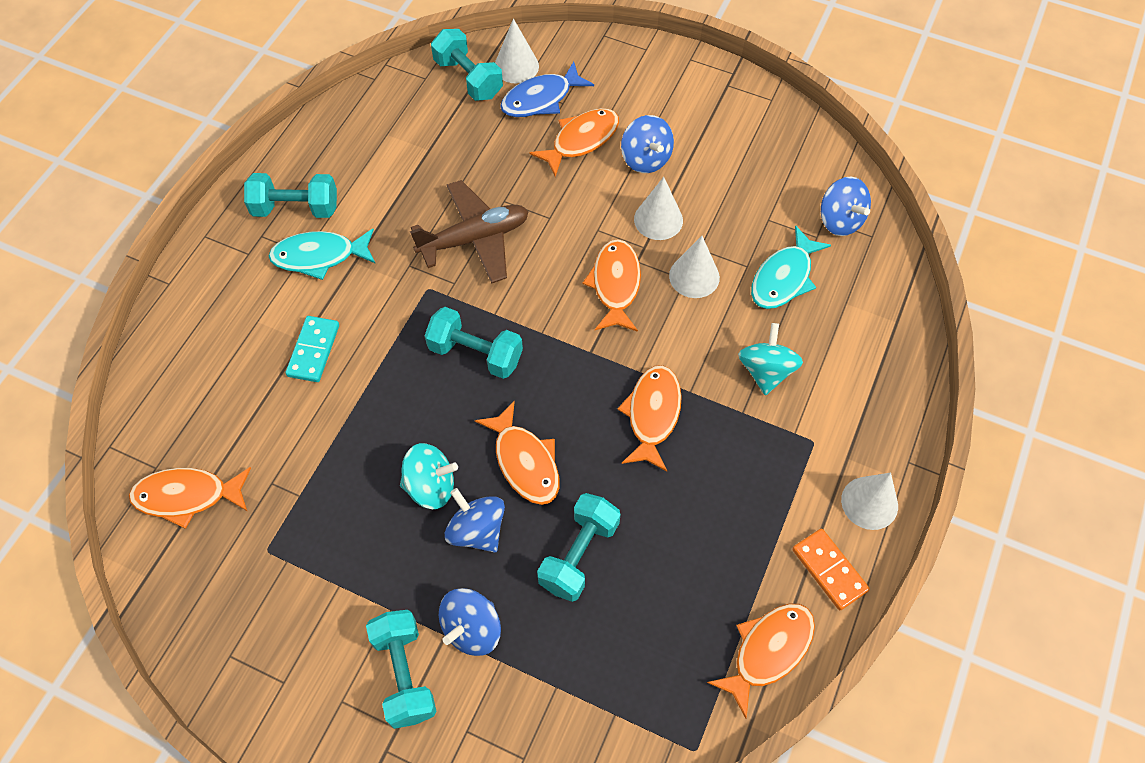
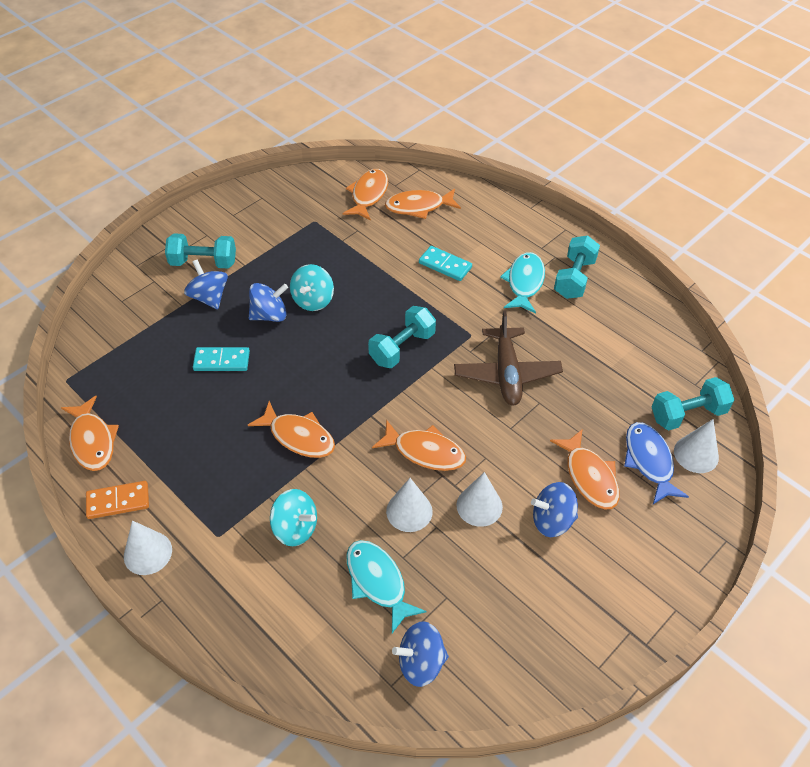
camera: 110 degrees right, 10 degrees down
orange fish [475,401,559,505] -> orange fish moved to [385,188,461,219]
turquoise dumbbell [537,493,621,602] -> turquoise domino [193,347,250,371]

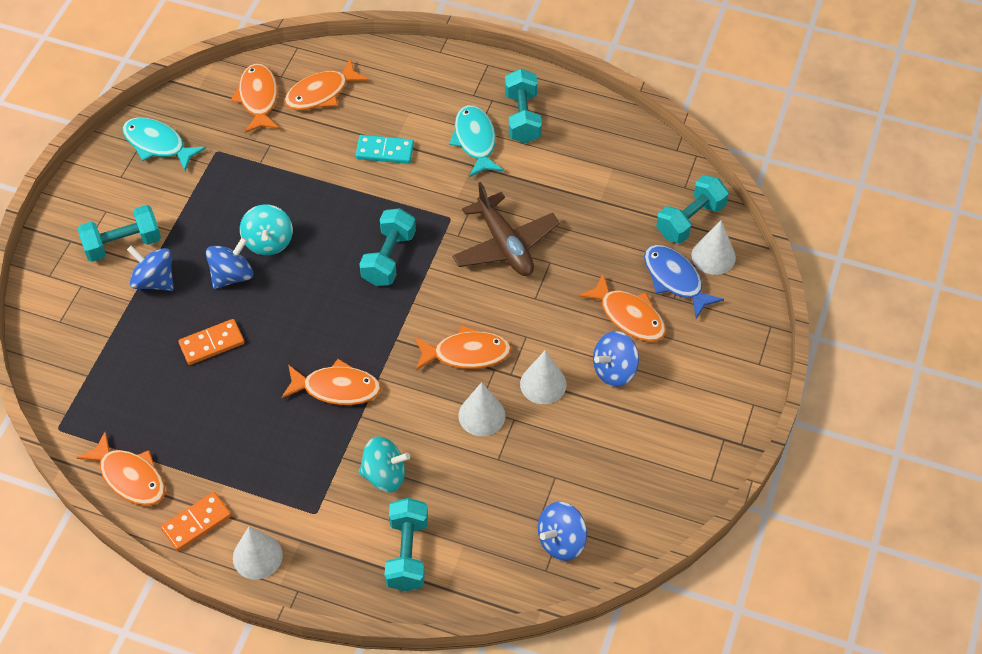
camera: 25 degrees left, 5 degrees up
turquoise domino [193,347,250,371] -> orange domino [178,319,245,365]
turquoise fish [346,540,427,633] -> turquoise fish moved to [122,117,206,171]
none -> turquoise dumbbell [385,498,428,591]

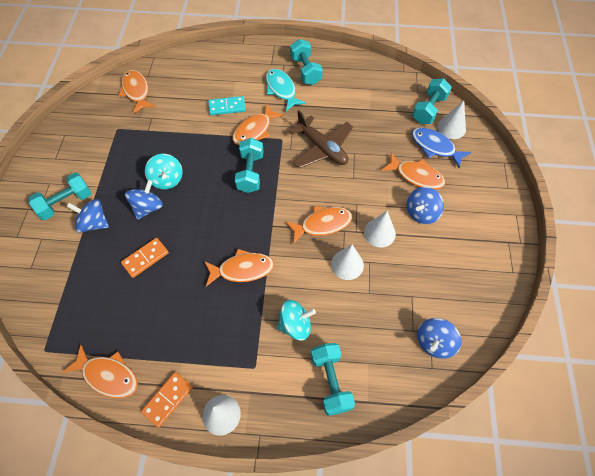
camera: 15 degrees left, 5 degrees up
turquoise fish [122,117,206,171] -> none
orange fish [284,58,369,110] -> orange fish moved to [232,103,284,145]

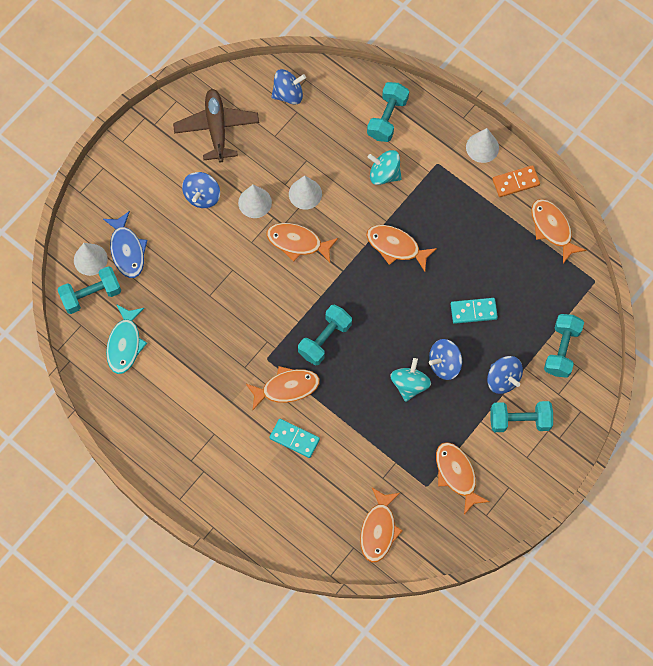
camera: 145 degrees left, 10 degrees up
orange domino [121,238,169,278] -> turquoise domino [451,298,498,324]
turquoise fish [266,69,306,111] -> turquoise fish moved to [106,304,147,374]
brown plane [289,110,353,168] -> brown plane moved to [173,89,259,162]
turquoise dumbbell [290,39,323,85] -> turquoise dumbbell moved to [544,314,584,378]
orange fish [381,153,445,190] -> orange fish moved to [436,442,490,515]
blue spinning top [407,187,444,224] -> blue spinning top turned 120 degrees clockwise [182,172,220,208]

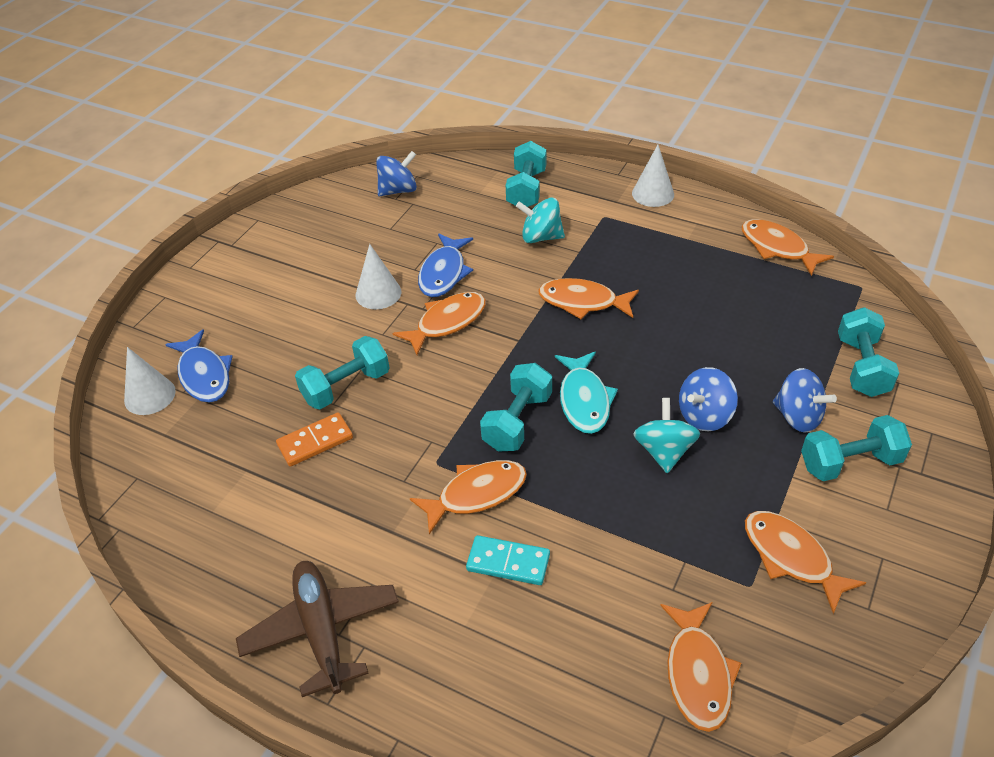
camera: 10 degrees left, 25 degrees down
turquoise dumbbell [58,266,121,314] -> turquoise dumbbell moved to [295,336,389,409]
turquoise fish [106,304,147,374] -> turquoise fish moved to [555,351,618,434]
brown plane [173,89,259,162] -> brown plane moved to [236,561,399,697]
blue spinning top [182,172,220,208] -> none
orange fish [267,223,338,263] -> orange fish turned 135 degrees clockwise [392,292,486,355]
white cone [289,176,322,210] -> blue fish [418,234,473,297]
turquoise domino [451,298,498,324] -> none
orange domino [492,165,540,197] -> orange domino moved to [276,413,353,467]

